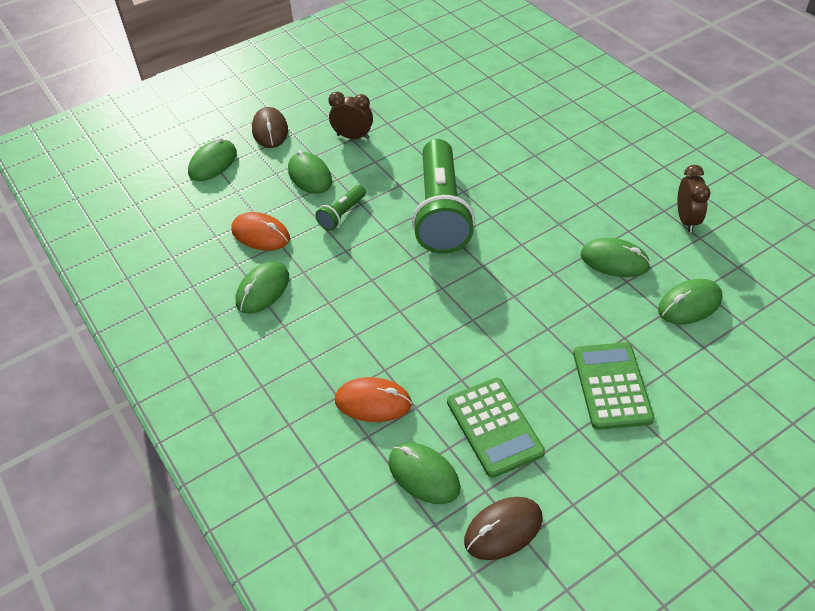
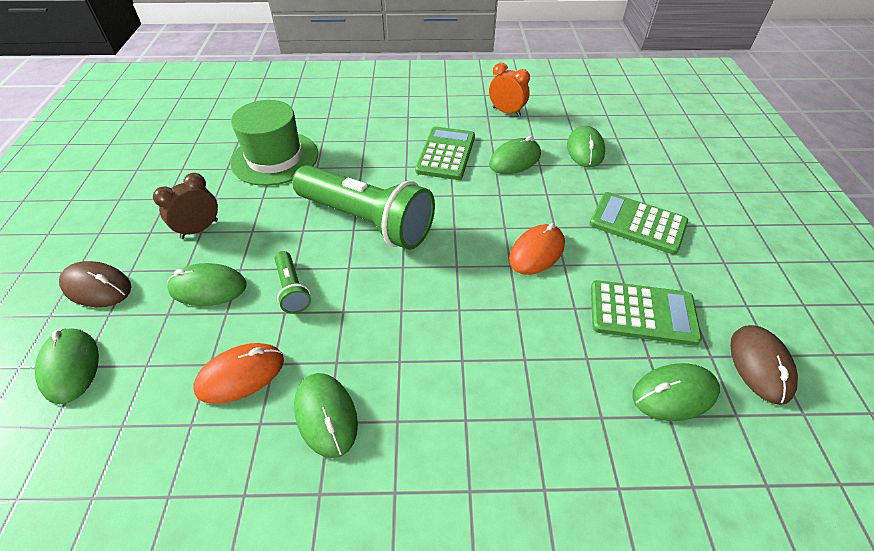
camera: 60 degrees left, 0 degrees up
orange mouse [335,377,412,422] -> orange mouse moved to [509,223,565,275]
brown clock [677,165,711,232] -> orange clock [489,63,530,117]
none -> green hat [230,100,318,186]
none -> green calculator [415,127,475,180]

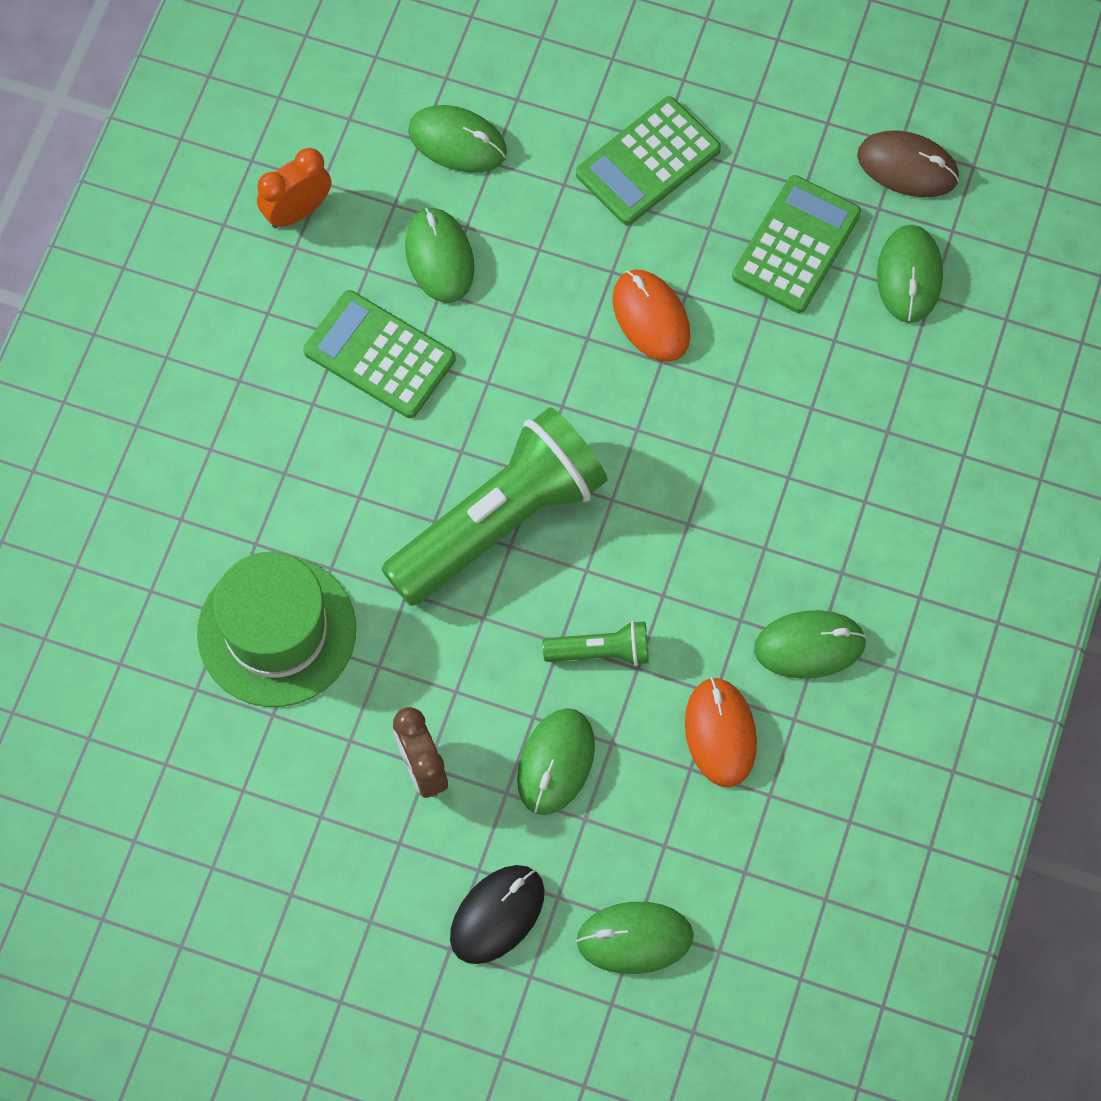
camera: 70 degrees left, 20 degrees up
brown mouse [59,261,131,307] -> black mouse [450,865,544,964]

